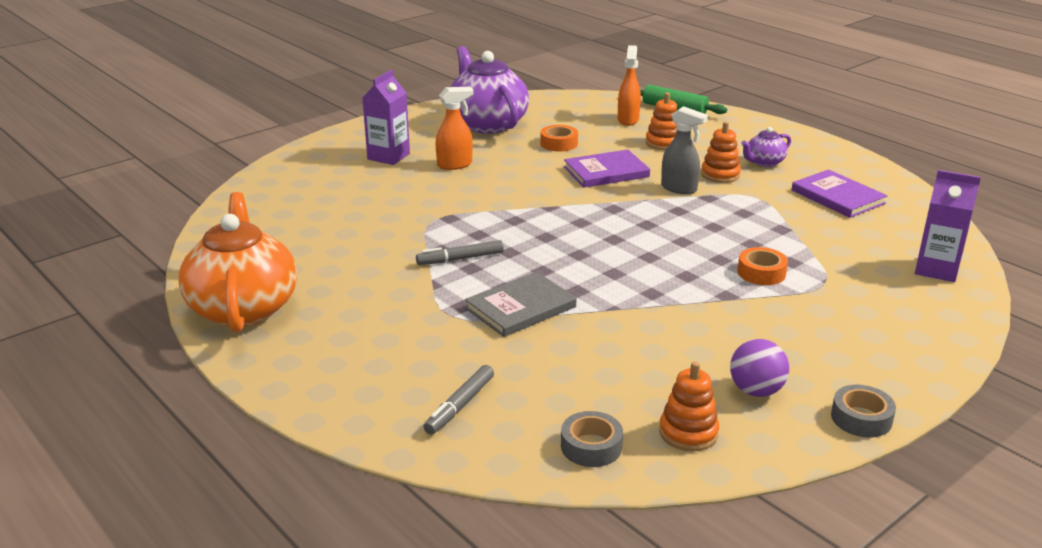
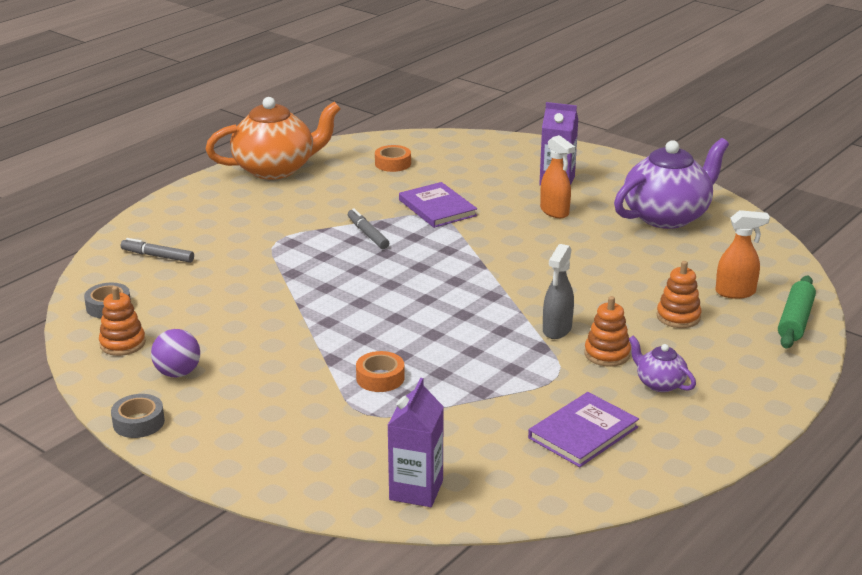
camera: 80 degrees right, 0 degrees up
grey book [465,272,576,337] -> none
orange tape [540,125,578,151] -> orange tape moved to [375,145,411,172]
purple book [564,150,650,188] -> purple book moved to [399,182,477,228]

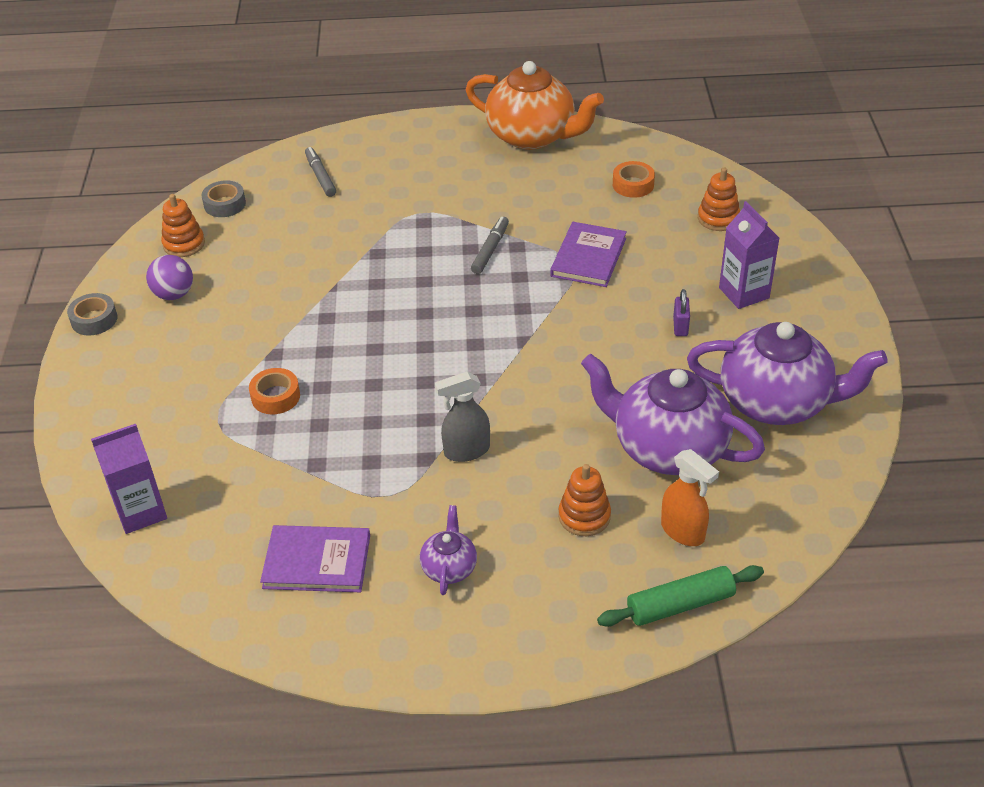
camera: 50 degrees right, 15 degrees up
orange spray bottle [540,135,575,218] -> purple padlock [673,289,690,336]
orange stacking toy [584,296,631,367] -> orange stacking toy moved to [698,168,740,231]
none -> purple teapot [581,354,765,475]

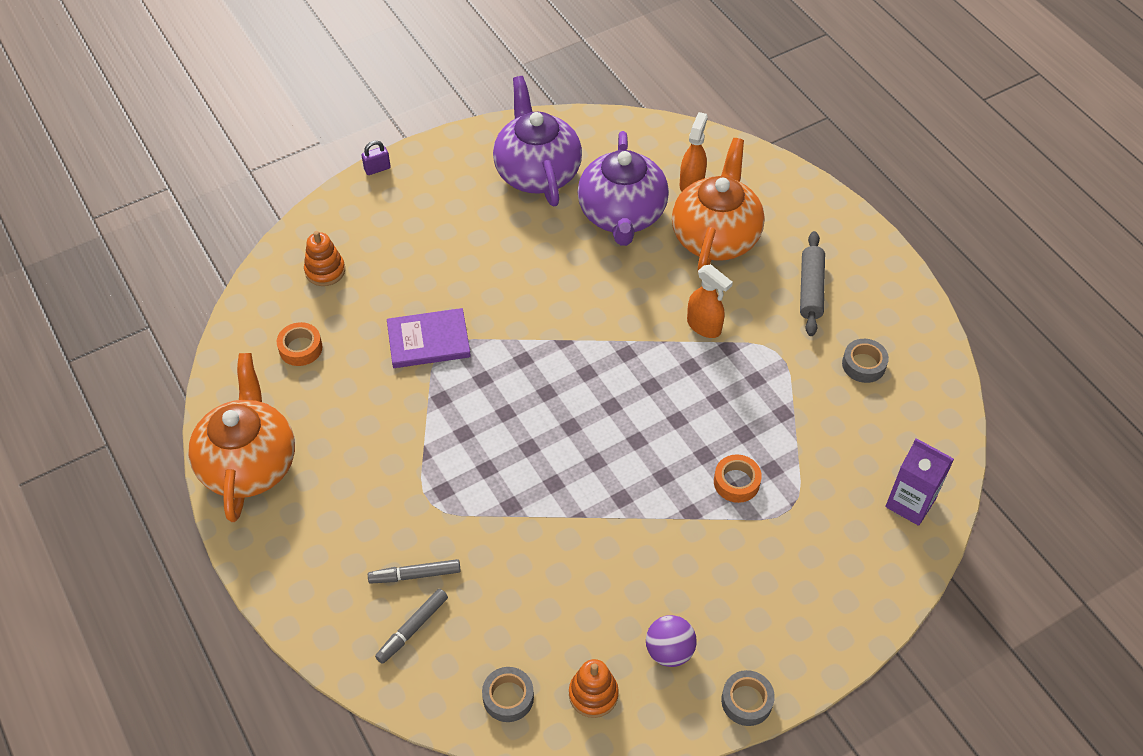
camera: 120 degrees left, 10 degrees up
purple book [260,525,370,592] -> grey tape [842,339,889,383]
purple teapot [420,505,477,595] -> grey rolling pin [800,231,825,336]
grey spray bottle [435,371,490,462] -> orange spray bottle [687,265,733,338]
grey marker [471,217,509,274] -> grey marker moved to [368,559,461,584]
orange stacking toy [559,464,611,536] -> orange teapot [672,138,765,270]
green rolling pin [597,565,764,627] -> none
purple padlock [673,289,690,336] -> purple padlock moved to [362,141,391,175]
purple carton [719,201,779,309] -> none

